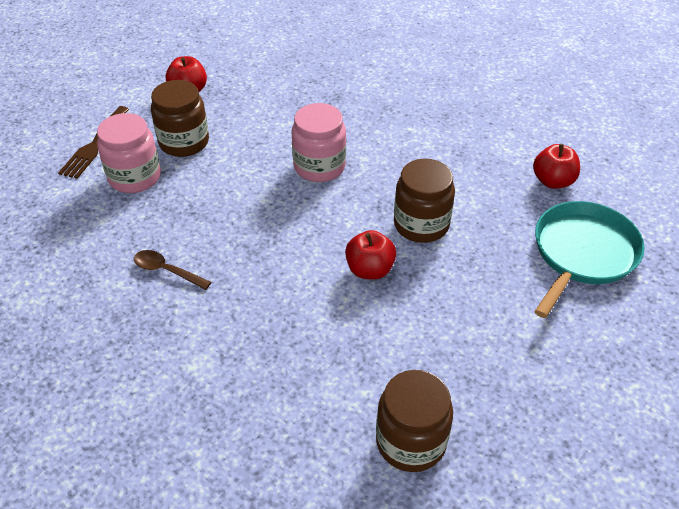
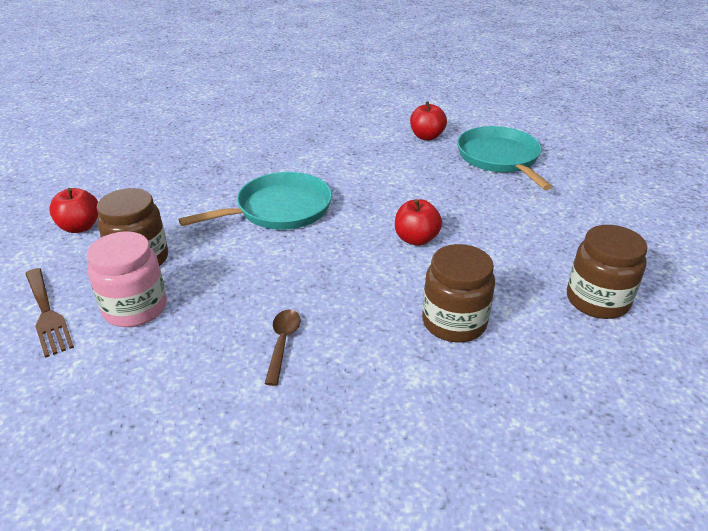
camera: 50 degrees left, 10 degrees down
brown spoon [134,250,211,290] -> brown spoon turned 120 degrees clockwise [265,309,301,386]
pink jar [291,103,346,182] -> turquoise pan [178,172,332,230]
brown jar [394,159,455,243] -> brown jar moved to [422,244,495,343]

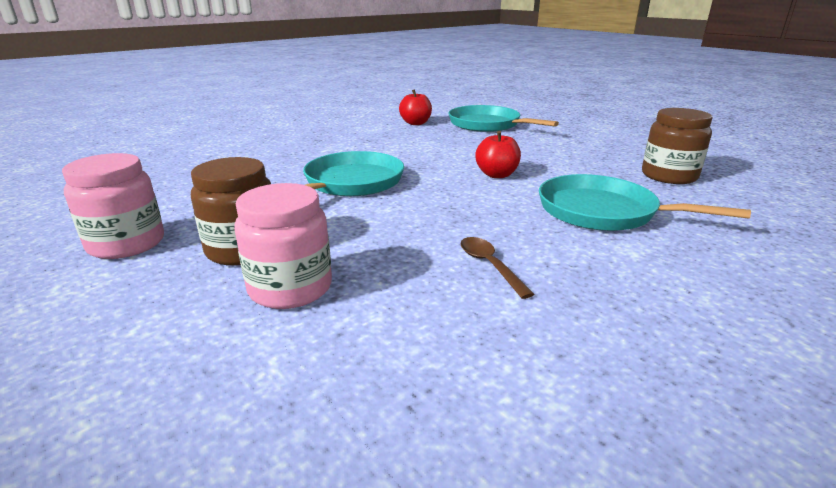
camera: 30 degrees left, 10 degrees down
brown fork [25,268,74,358] -> none
red apple [49,188,98,233] -> pink jar [62,153,164,259]
brown jar [422,244,495,343] -> turquoise pan [539,174,751,231]

